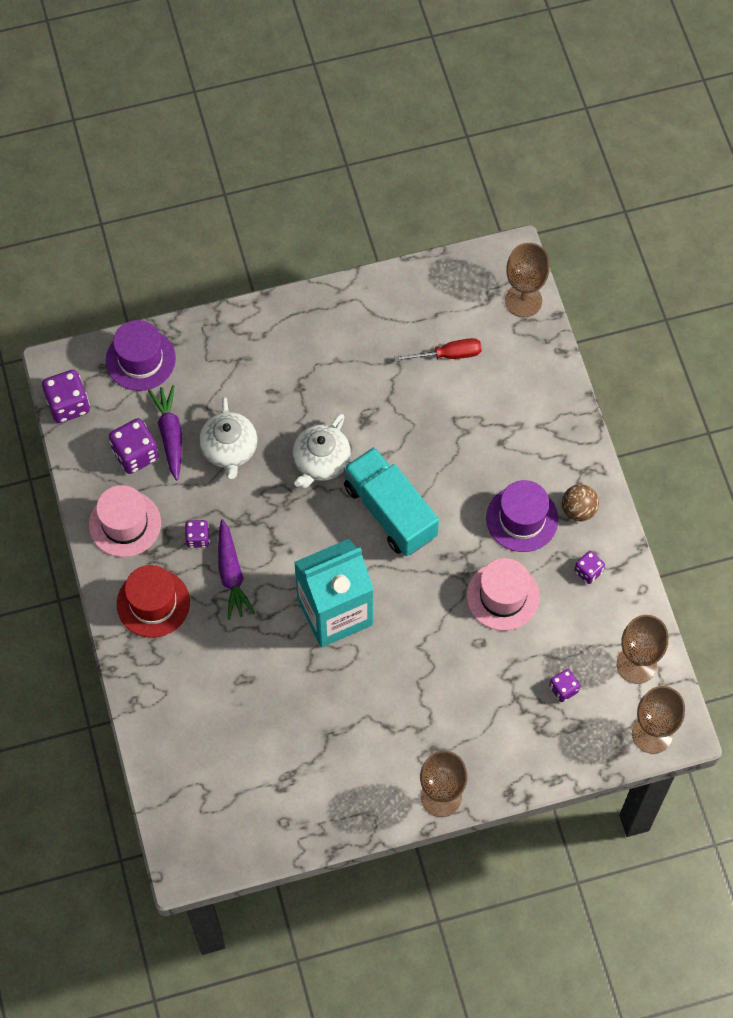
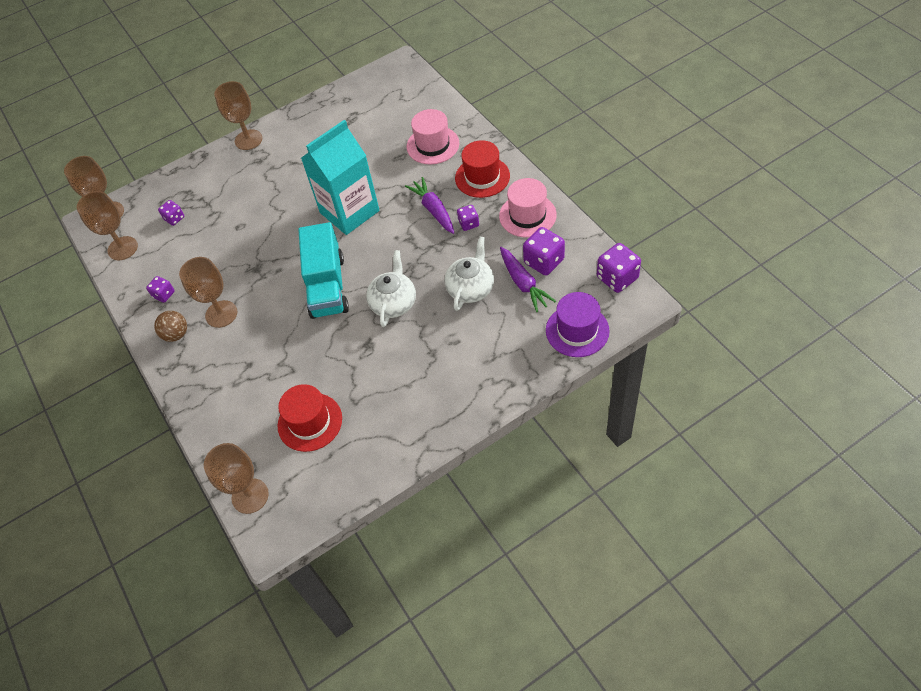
camera: 170 degrees right, 10 degrees down
white teapot [199,397,257,479] -> white teapot turned 45 degrees clockwise [445,236,494,311]
turquoise truck [344,447,439,556] -> turquoise truck turned 45 degrees clockwise [298,222,349,319]
red screwdriver [394,338,482,362] -> red hat [277,384,342,452]
pink hat [466,558,540,631] -> pink hat moved to [407,109,459,164]
purple hat [486,480,558,552] -> brown goblet [179,257,237,328]

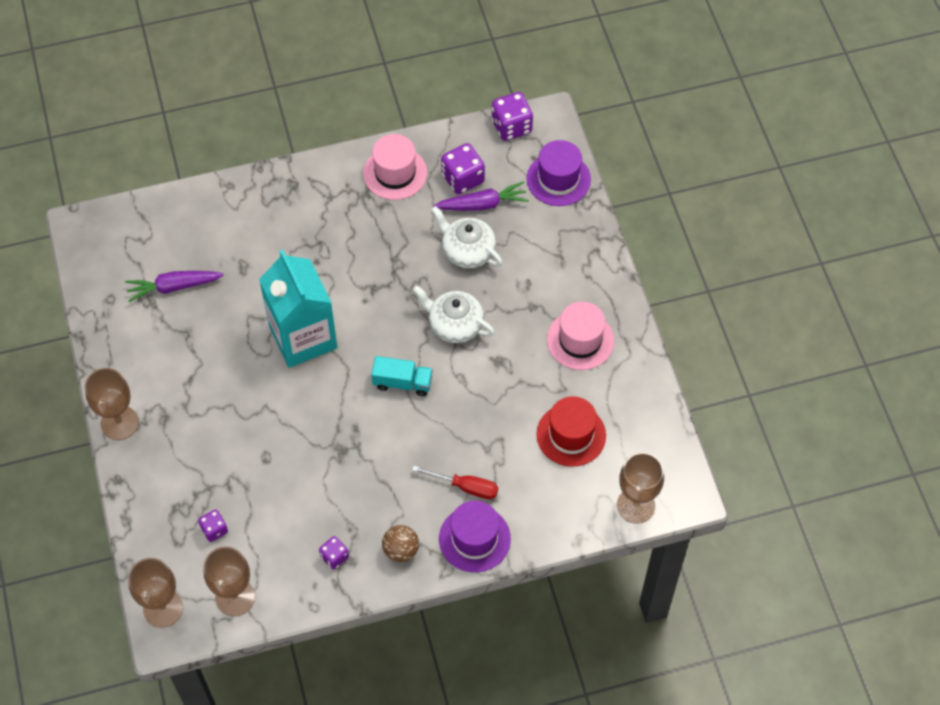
camera: 80 degrees left, 5 degrees up
brown goblet [179,257,237,328] -> none
turquoise truck [298,222,349,319] -> turquoise truck [371,356,433,396], size x0.57
purple carrot [405,177,454,234] -> purple carrot moved to [125,271,224,302]
pink hat [407,109,459,164] -> pink hat moved to [547,301,614,370]
red hat [455,140,510,198] -> none
purple dice [457,205,479,231] -> none
none -> red screwdriver [412,466,498,499]
none -> purple hat [439,501,511,572]

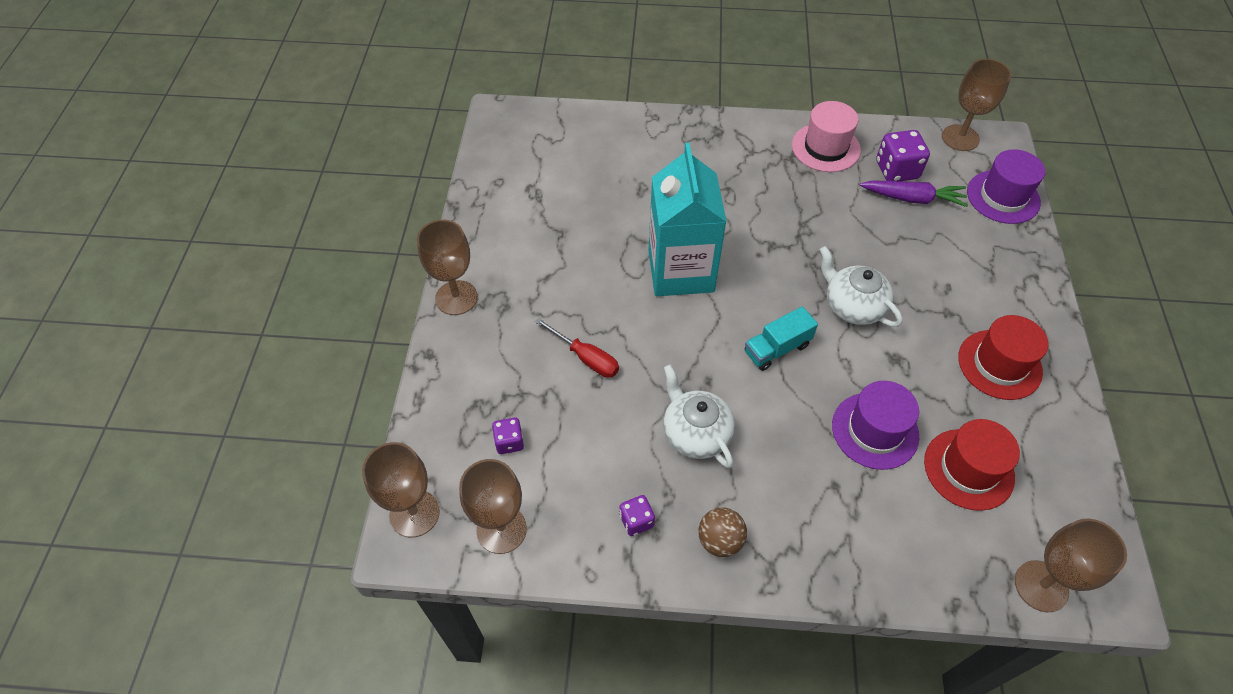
camera: 20 degrees right, 5 degrees down
purple carrot [125,271,224,302] -> none
turquoise truck [371,356,433,396] -> turquoise truck turned 120 degrees clockwise [745,306,818,371]
red screwdriver [412,466,498,499] -> red screwdriver moved to [534,318,619,378]
white teapot [431,206,503,268] -> white teapot moved to [663,365,735,468]
purple hat [439,501,511,572] -> purple hat moved to [832,381,919,470]
purple dice [492,92,533,141] -> brown goblet [942,59,1011,151]
pink hat [547,301,614,370] -> red hat [958,315,1048,400]

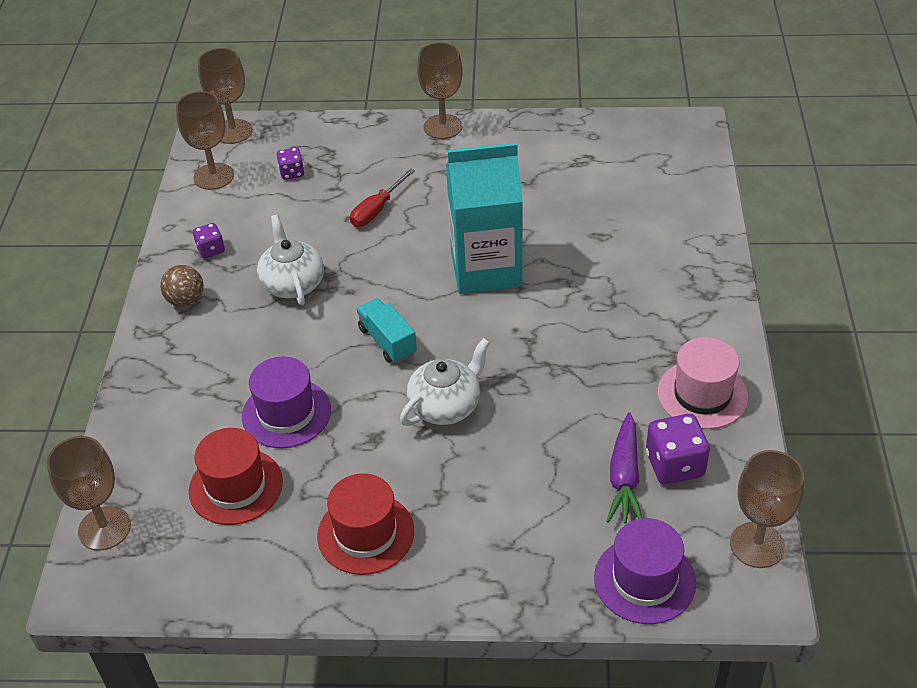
camera: 90 degrees right, 10 degrees down
white teapot [663,365,735,468] -> white teapot turned 75 degrees counterclockwise [257,215,324,305]

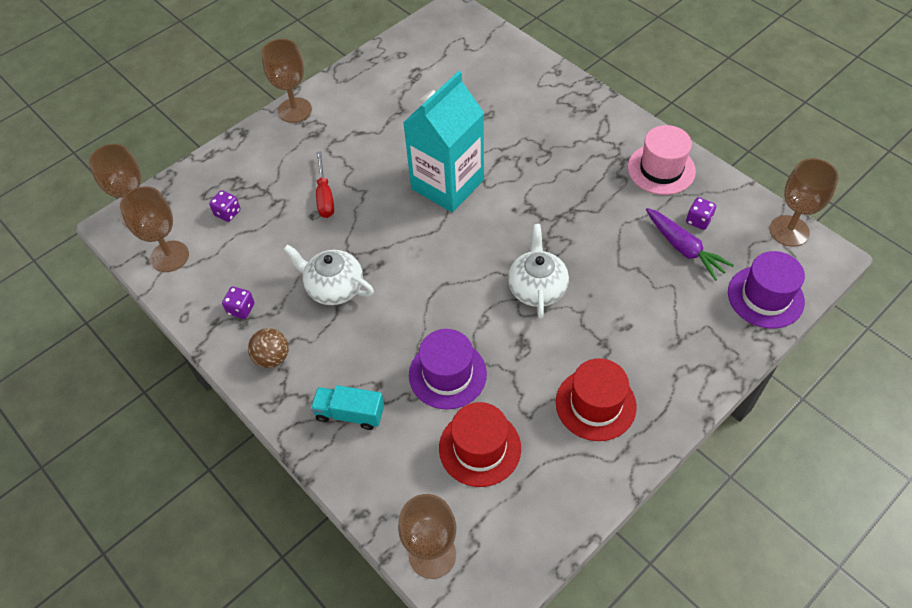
camera: 45 degrees left, 10 degrees up
turquoise truck [357,298,417,363] -> turquoise truck moved to [311,385,384,430]
purple dice [646,414,710,485] -> purple dice [686,197,716,230], size x0.58

